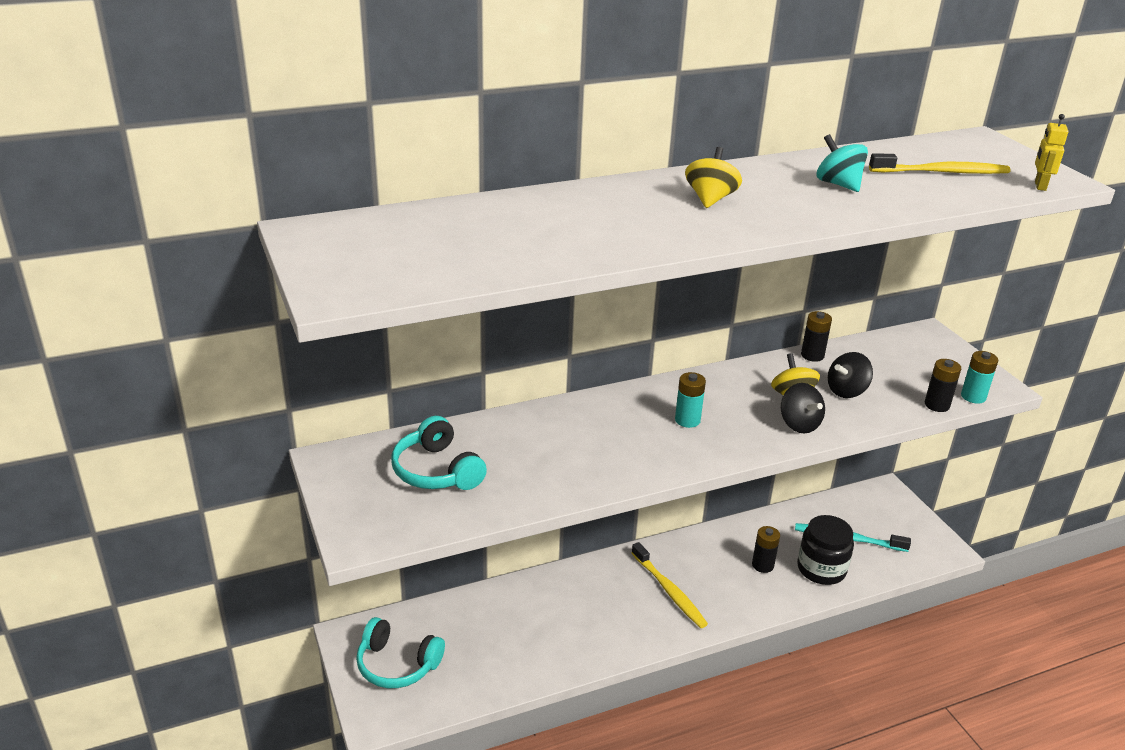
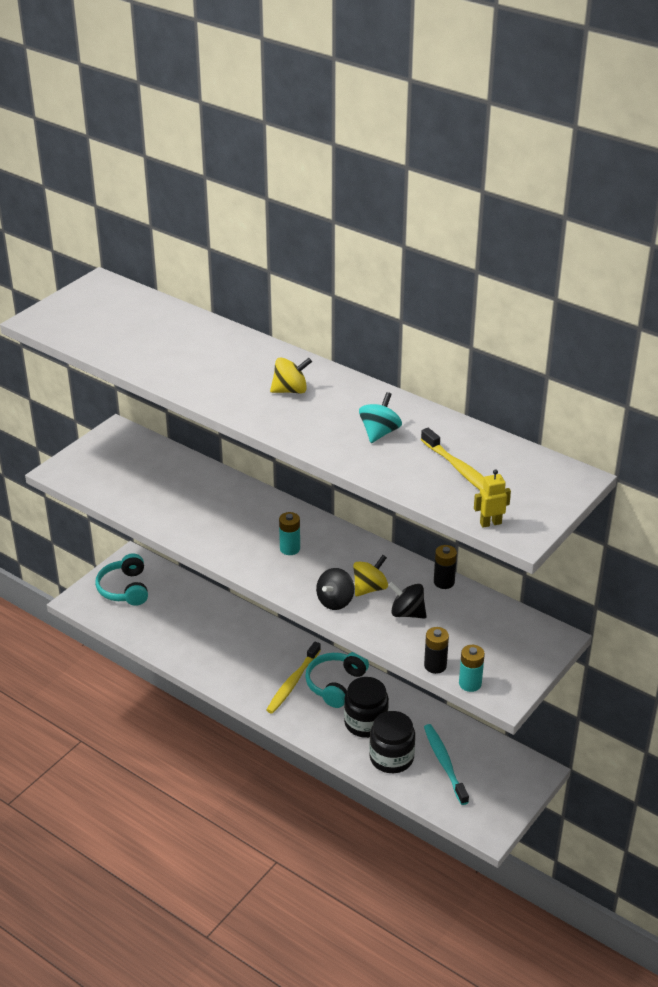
camera: 60 degrees right, 5 degrees up
turquoise headphones [391,416,487,490] -> turquoise headphones moved to [305,652,369,708]
black battery [752,526,780,573] -> black jar [344,677,389,738]

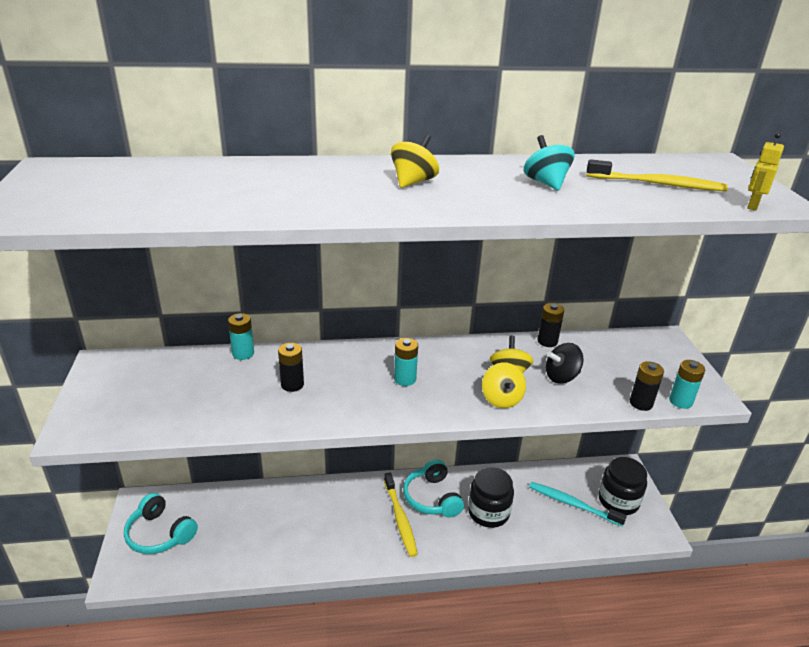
camera: 45 degrees left, 5 degrees down
black spinning top [316,568,354,610] -> yellow spinning top [482,362,526,408]
black jar [369,711,415,773] -> black jar moved to [598,457,647,515]
none -> turquoise battery [228,313,254,360]
none -> black battery [278,343,304,392]

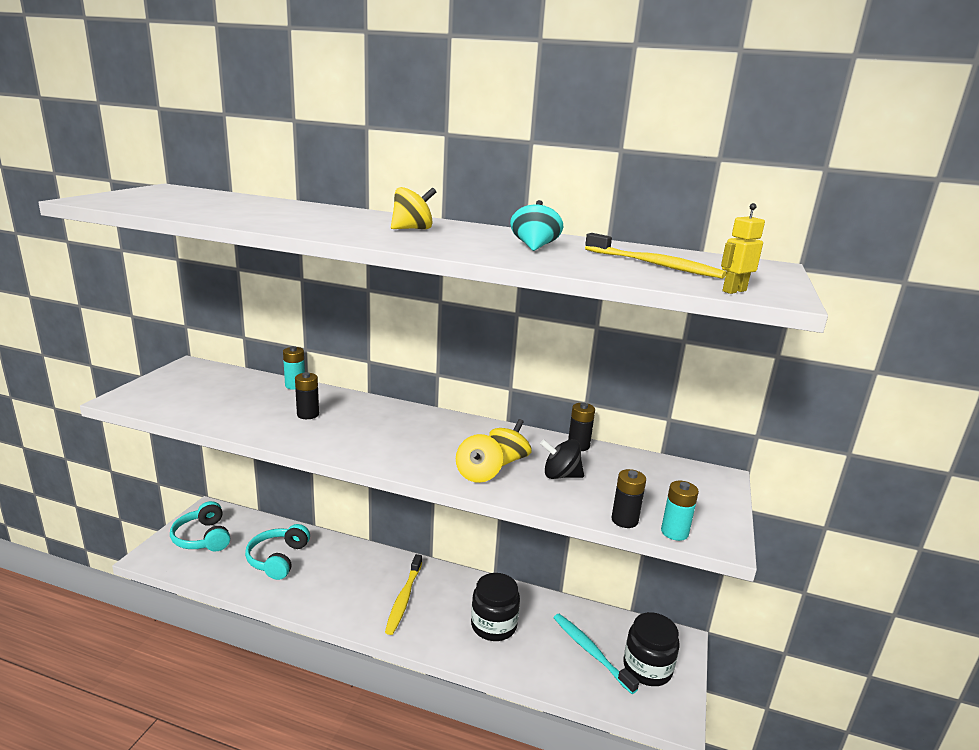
camera: 25 degrees right, 10 degrees down
turquoise battery [394,338,418,386] -> none
turquoise headphones [403,459,464,518] -> turquoise headphones moved to [245,524,310,580]

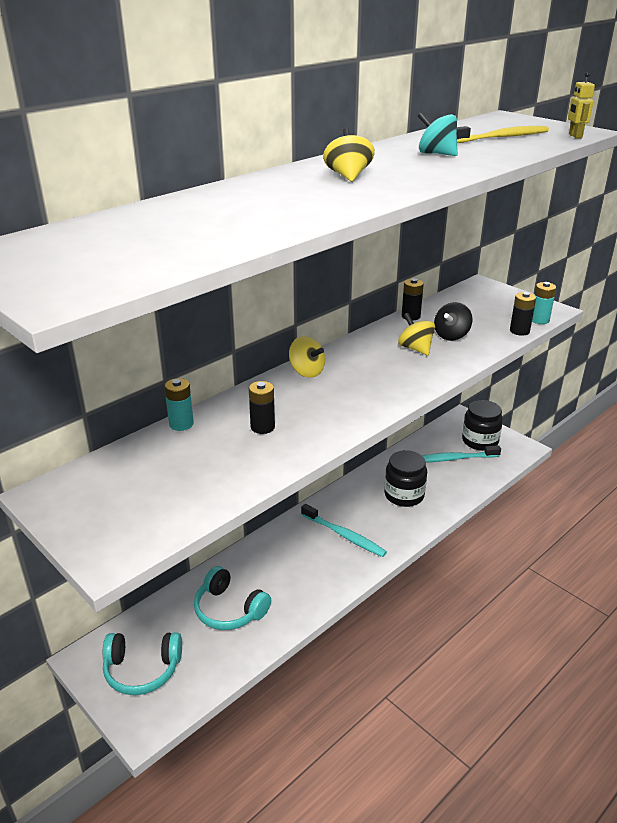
camera: 60 degrees left, 10 degrees up
yellow toothbrush [385,554,422,635] -> turquoise toothbrush [301,504,387,557]
yellow spinning top [456,434,503,483] -> yellow spinning top moved to [289,336,325,378]

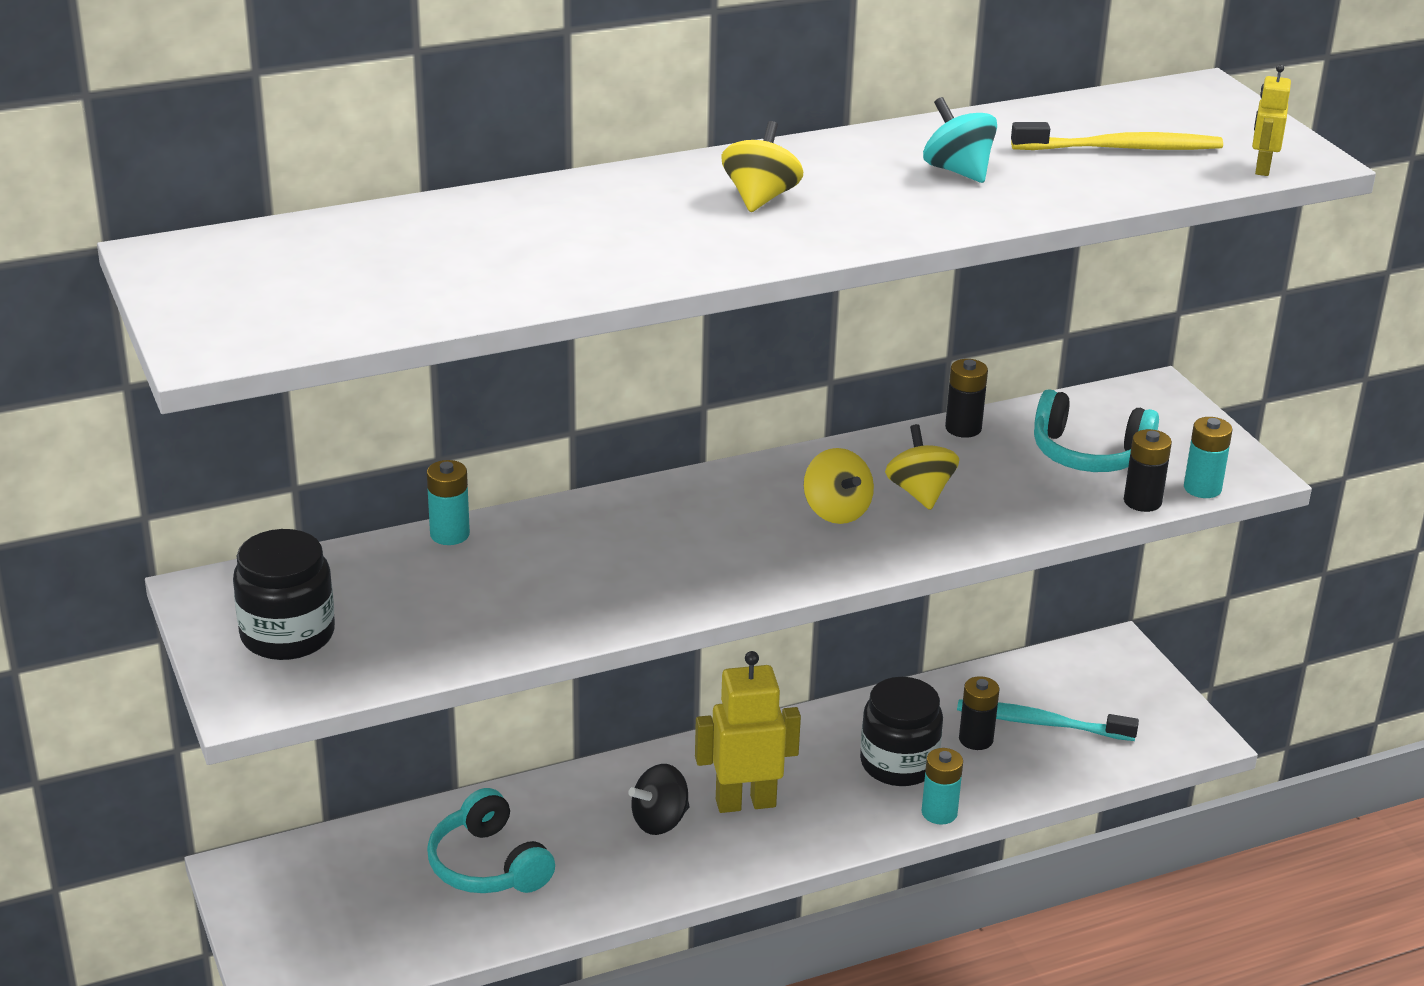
camera: 20 degrees right, 0 degrees up
turquoise headphones [103,632,182,695] -> turquoise headphones moved to [1034,389,1159,472]
black battery [249,381,275,434] -> black battery moved to [959,676,1000,750]
yellow spinning top [289,336,325,378] -> yellow spinning top moved to [804,448,874,524]
turquoise toothbrush [301,504,387,557] -> yellow robot [695,651,801,813]
black spinning top [434,302,472,341] -> black spinning top moved to [628,764,690,835]
black jar [462,400,503,451] -> black jar moved to [233,529,335,660]
none -> turquoise battery [922,748,963,825]

